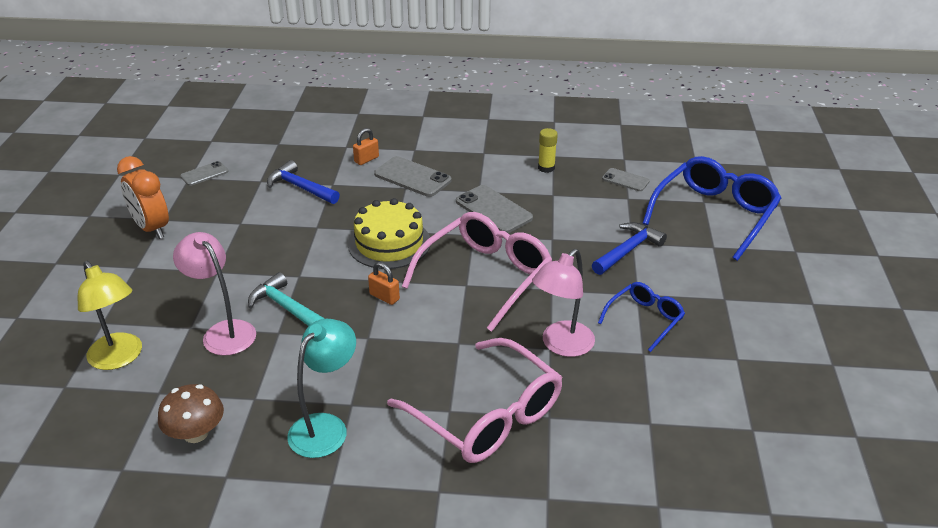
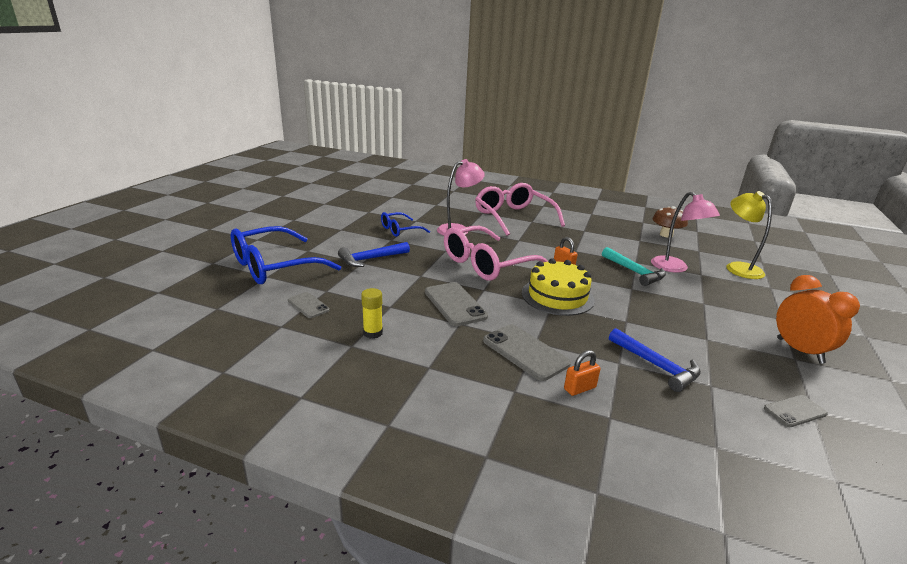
camera: 165 degrees left, 10 degrees down
turquoise lamp [287,319,356,458] -> none

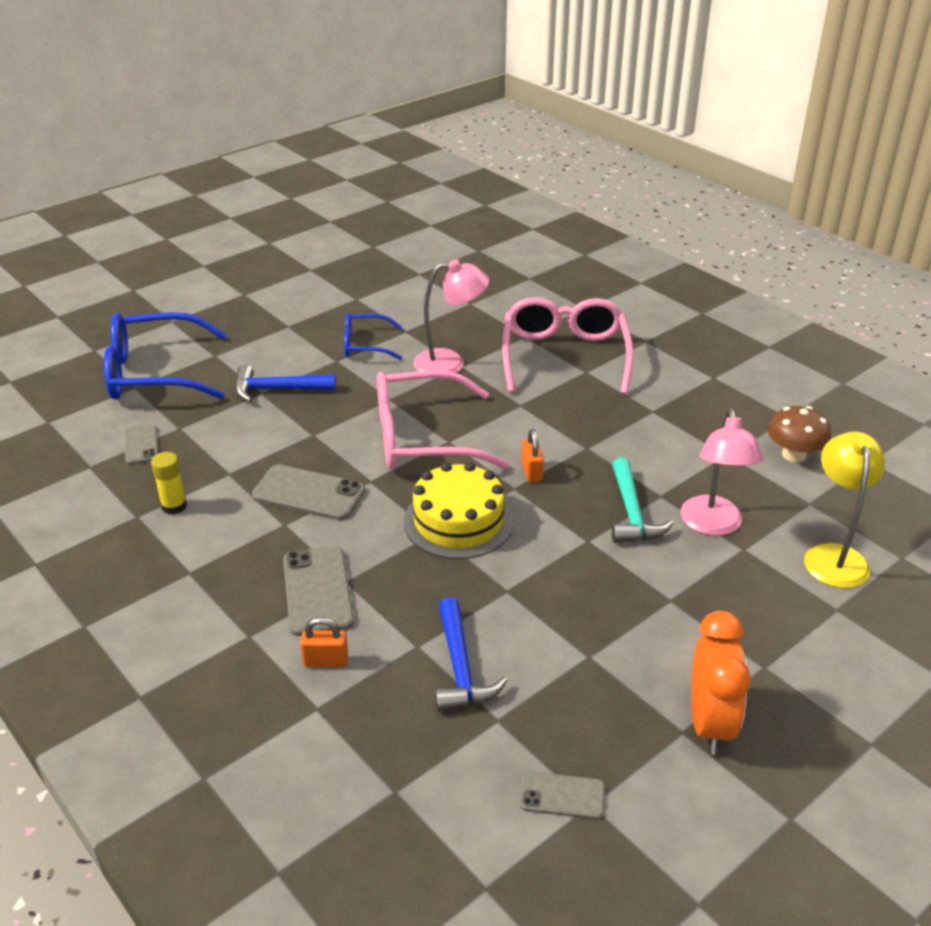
camera: 30 degrees right, 10 degrees up
grey phone [425,282,488,326] -> grey phone turned 75 degrees counterclockwise [252,464,365,520]

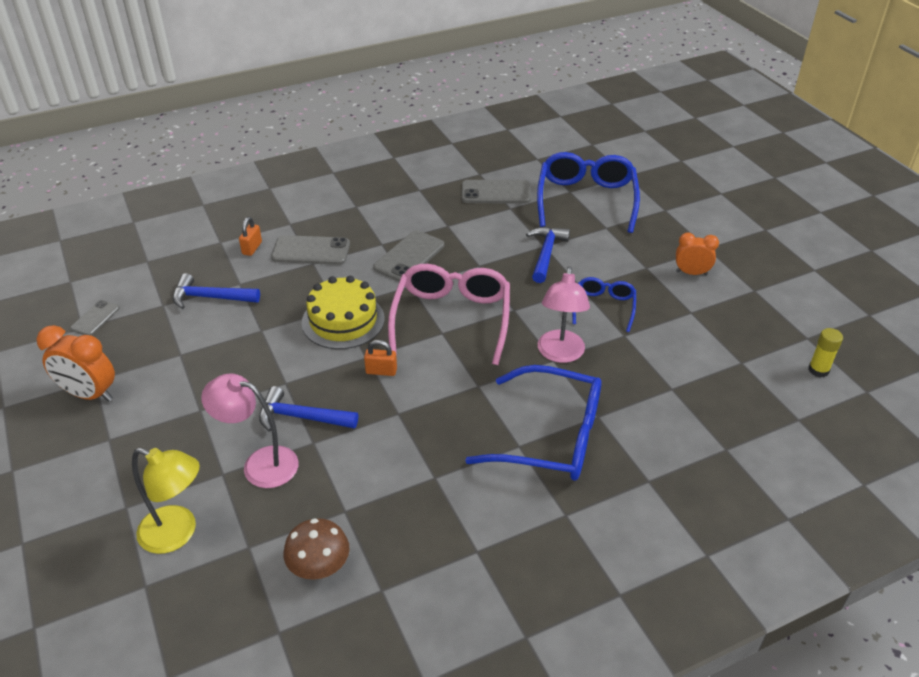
camera: 105 degrees right, 5 degrees up
grey phone [125,424,158,464] -> grey phone [462,180,531,204], size x1.69
yellow glue stick [151,452,187,515] -> yellow glue stick moved to [808,328,843,377]
pink glasses [502,297,634,395] -> blue glasses [465,365,601,481]
turquoise hammer [612,458,674,543] -> blue hammer [259,386,358,432]
none -> orange clock [676,232,719,275]

